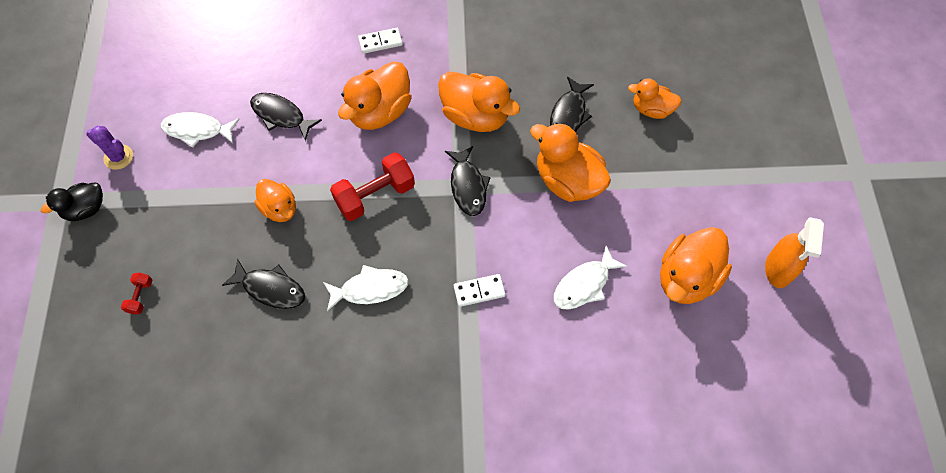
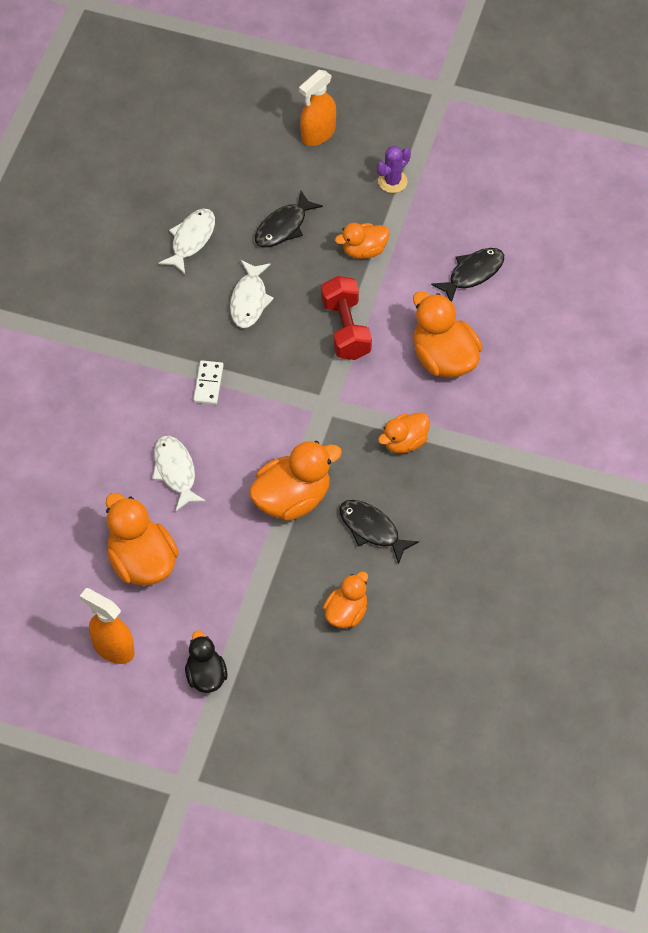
camera: 110 degrees right, 5 degrees down
black duck [41,183,103,221] -> black duck moved to [185,630,227,693]
purple cactus [87,126,133,170] -> purple cactus moved to [377,146,411,193]
red dumbbell [121,272,152,315] -> orange spray bottle [299,70,336,146]
white fish [161,112,240,148] -> white fish moved to [159,209,215,274]
white domino [358,28,403,54] -> none
orange duck [438,71,520,132] -> orange duck [378,413,430,453], size x0.61
black fish [445,146,491,216] -> none

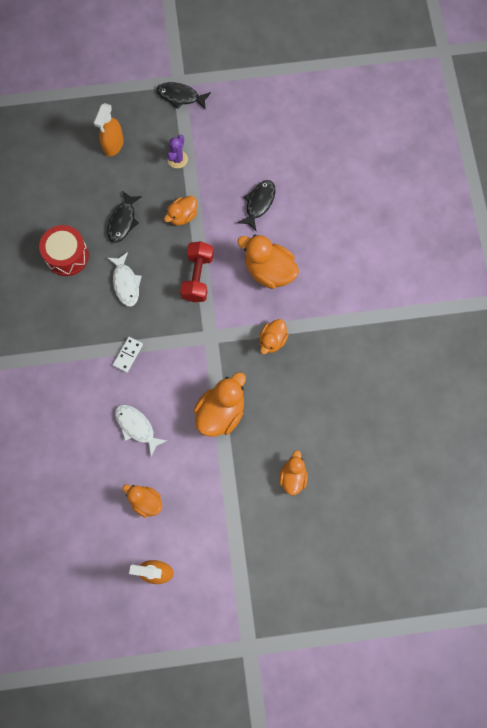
camera: 25 degrees left, 15 degrees up
orange duck [106,493,179,586] -> orange duck [122,484,162,518], size x0.61
white fish [159,209,215,274] -> red drum [39,225,89,276]
black duck [185,630,227,693] -> none
white domino [193,360,224,405] -> white domino turned 45 degrees clockwise [113,337,143,373]
red dumbbell [321,276,372,360] -> red dumbbell turned 45 degrees clockwise [180,241,214,302]
black fish [339,500,419,564] -> black fish moved to [157,82,211,110]

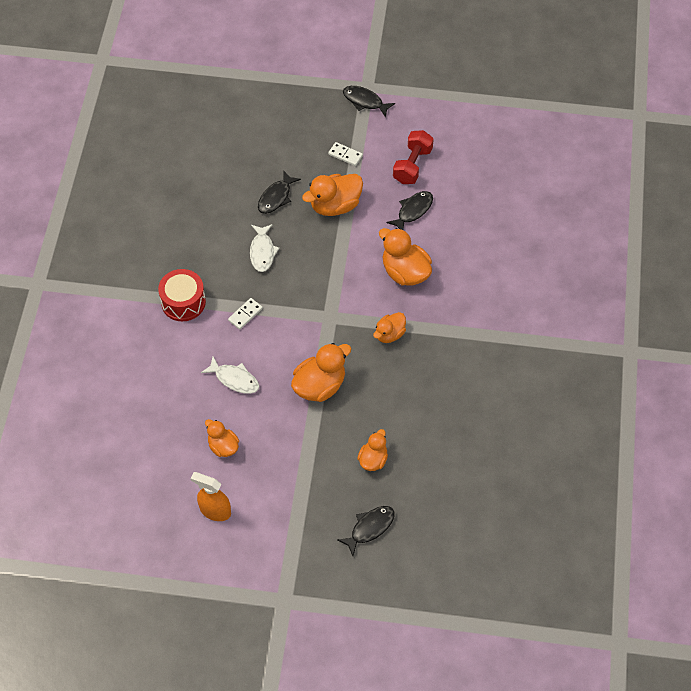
camera: 15 degrees right, 15 degrees down
red drum [39,225,89,276] -> red drum moved to [158,269,206,321]
orange spray bottle [94,103,124,156] -> none
white fish [115,405,167,456] -> white fish turned 150 degrees clockwise [201,356,259,394]
orange duck [164,196,197,226] -> orange duck [302,174,363,216], size x1.65
purple cactus [167,135,188,168] -> white domino [328,142,363,166]
red dumbbell [180,241,214,302] -> red dumbbell moved to [393,130,434,184]
none -> black fish [337,506,395,556]

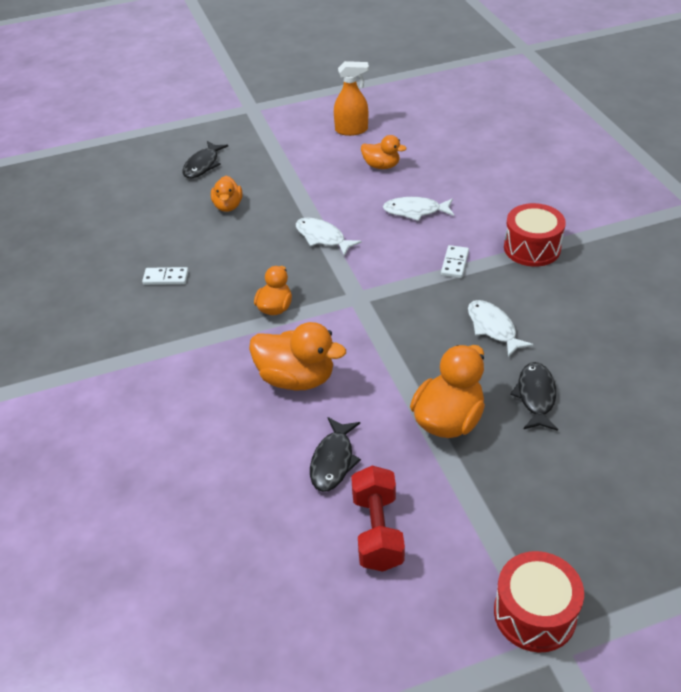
camera: 155 degrees right, 15 degrees down
orange duck [291,343,351,402] -> white fish [296,217,362,256]
white domino [328,142,363,166] -> white domino moved to [142,267,188,285]
black fish [343,86,395,118] -> red drum [494,551,584,653]

